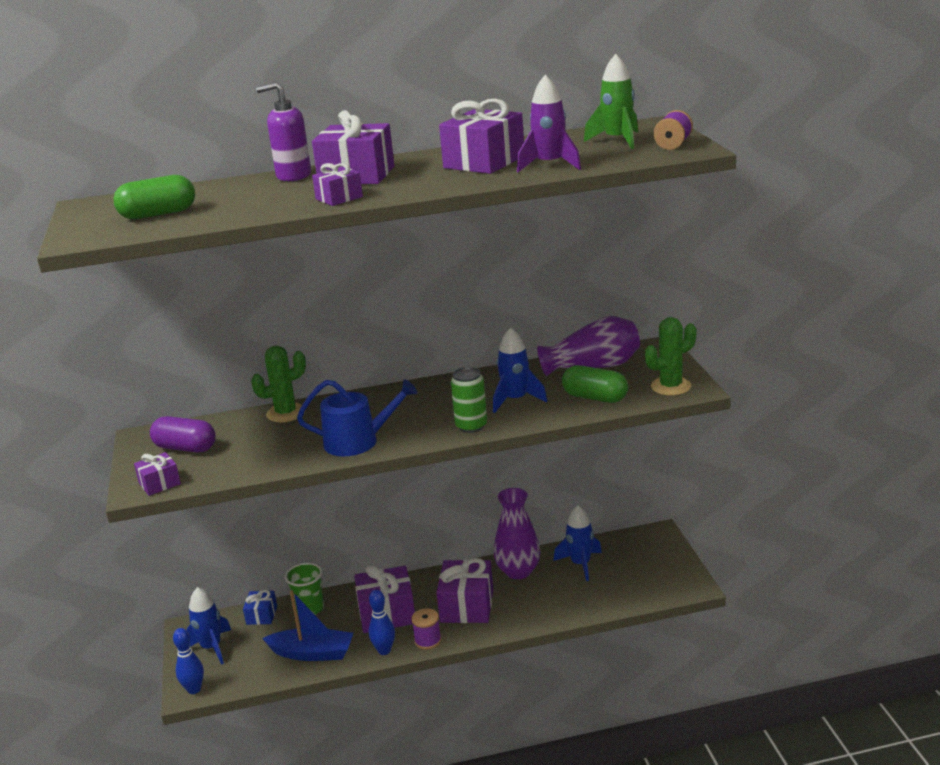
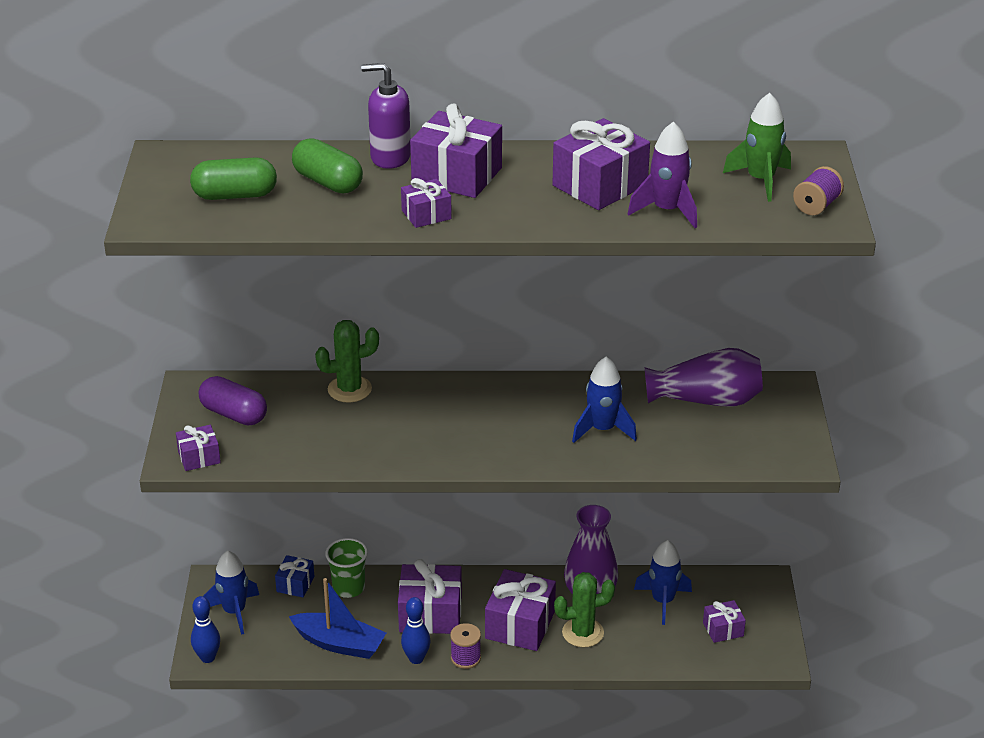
camera: 10 degrees right, 10 degrees up
blue watering can [297,379,417,456] -> none
green can [451,367,487,433] -> none
green capsule [562,365,628,403] -> green capsule moved to [292,138,363,193]
green cactus [645,317,696,396] -> green cactus moved to [554,572,615,647]
none -> purple gift [703,600,746,643]

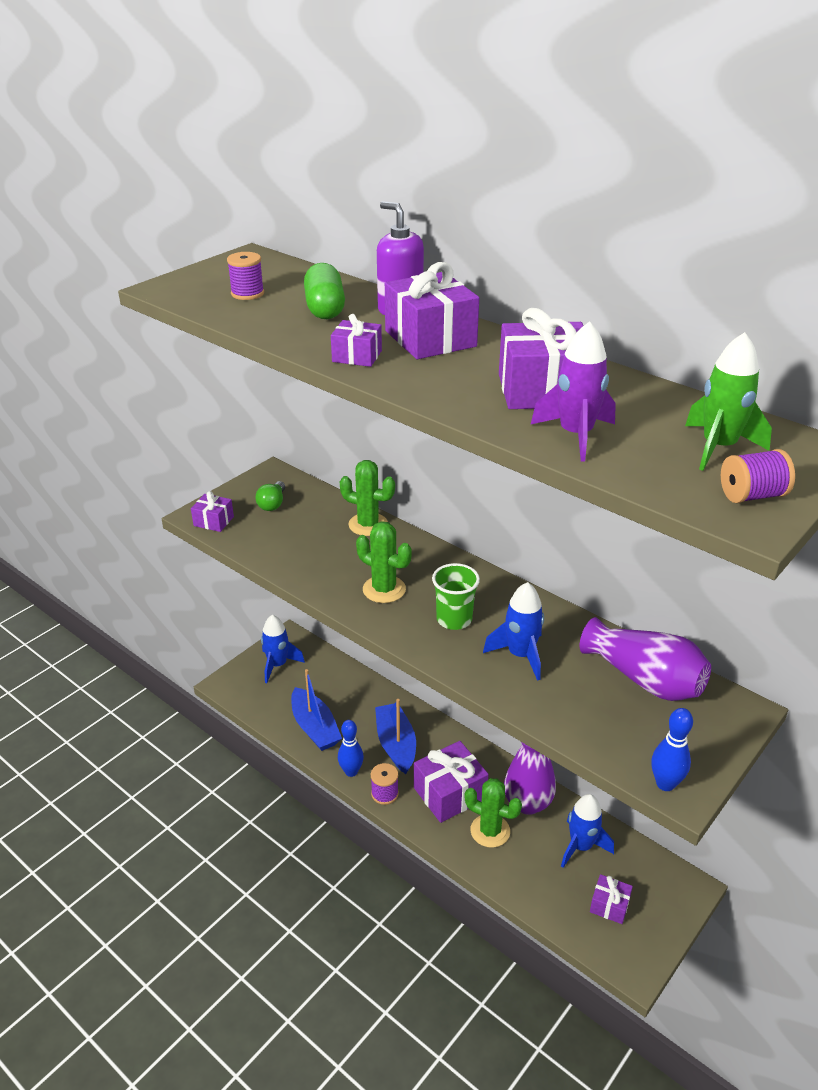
camera: 40 degrees right, 0 degrees up
green capsule [190,157,277,200] -> purple spool [227,252,264,300]
blue bowling pin [191,596,220,663] -> blue bowling pin moved to [651,708,693,791]
purple capsule [199,376,267,426] -> green light bulb [256,481,285,511]
blue gift [275,555,314,597] -> none
green cup [325,538,368,598] -> green cup moved to [432,563,480,630]
purple gift [398,559,462,634] -> blue boat [375,699,416,774]
none -> green cactus [356,521,411,603]

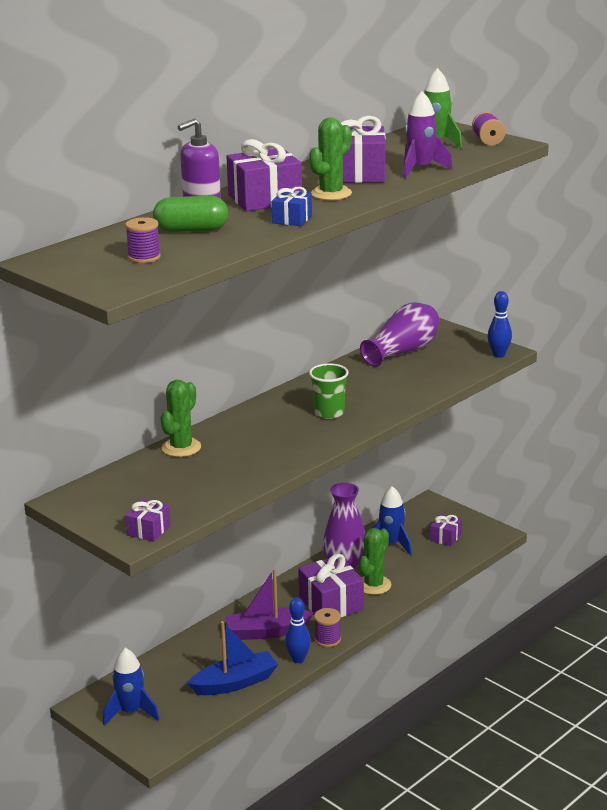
camera: 85 degrees left, 10 degrees down
green light bulb [256,481,285,511] -> none
purple gift [331,314,382,367] -> blue gift [272,187,312,226]
green cactus [356,521,411,603] -> green cactus moved to [309,118,352,200]
blue boat [375,699,416,774] -> purple boat [225,568,314,640]
blue rocket [483,582,544,681] -> none

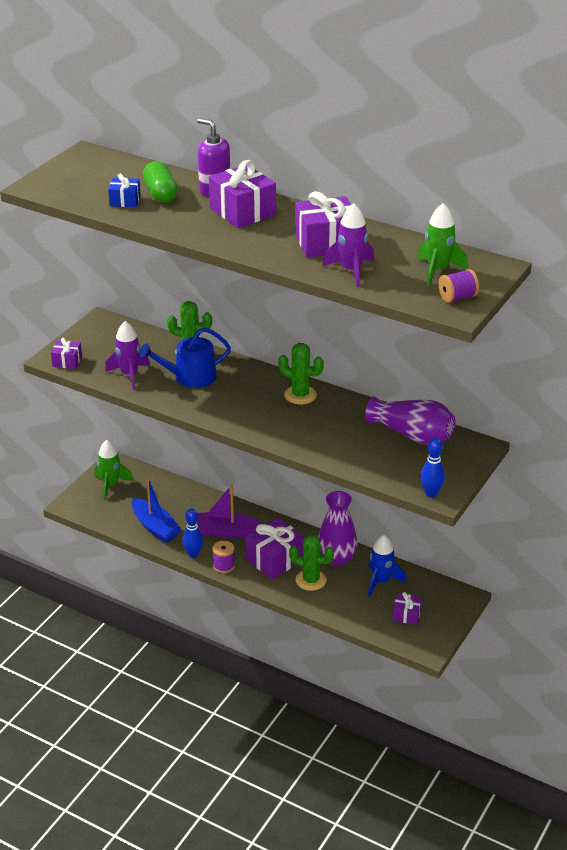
camera: 75 degrees right, 10 degrees up
blue rocket [103,648,160,725] -> green rocket [94,440,133,500]
purple spool [125,217,161,263] -> none
purple boat [225,568,314,640] -> purple boat turned 60 degrees counterclockwise [197,485,263,538]
blue gift [272,187,312,226] -> blue gift moved to [108,174,141,207]
green cactus [309,118,352,200] -> green cactus moved to [278,343,324,404]
green cup [309,363,349,419] -> none
none -> purple rocket [105,321,150,390]
none -> blue watering can [139,327,231,388]

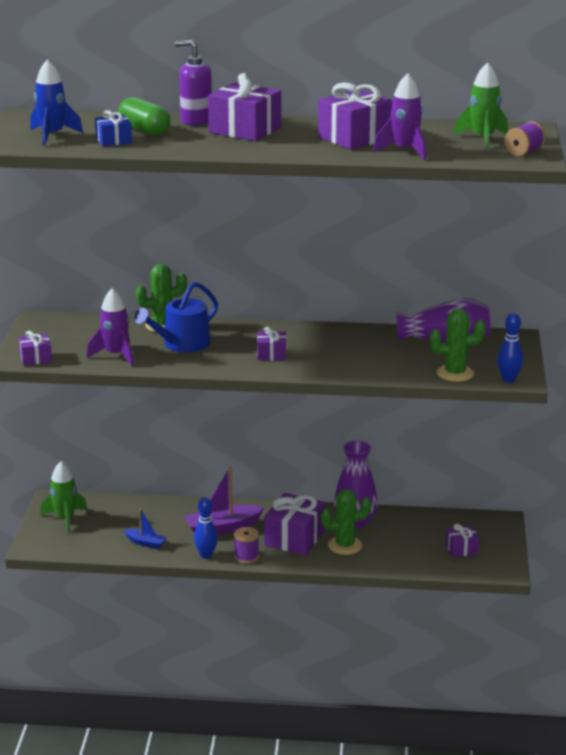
camera: 25 degrees left, 10 degrees down
blue boat [132,477,182,543] -> blue boat [124,508,167,549], size x0.57
green cactus [278,343,324,404] -> green cactus moved to [430,309,486,382]
blue rocket [368,535,406,597] -> blue rocket moved to [30,59,83,146]
none -> purple gift [257,327,286,361]

